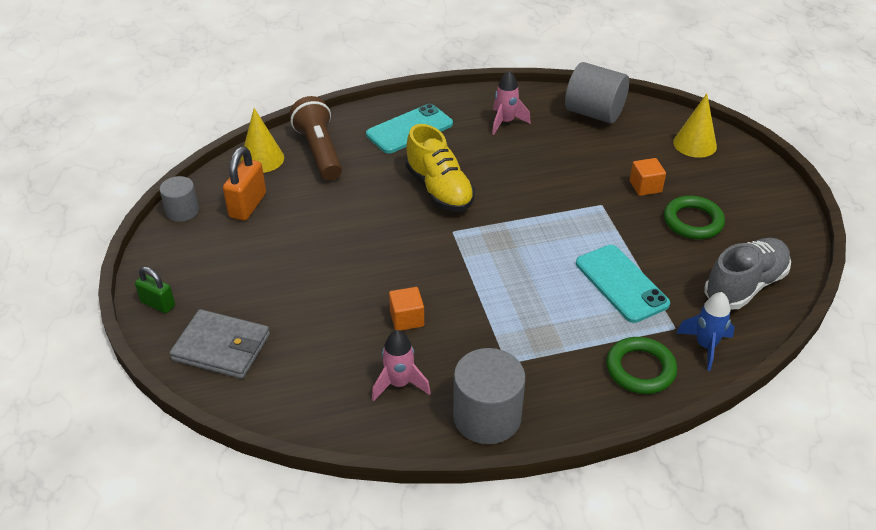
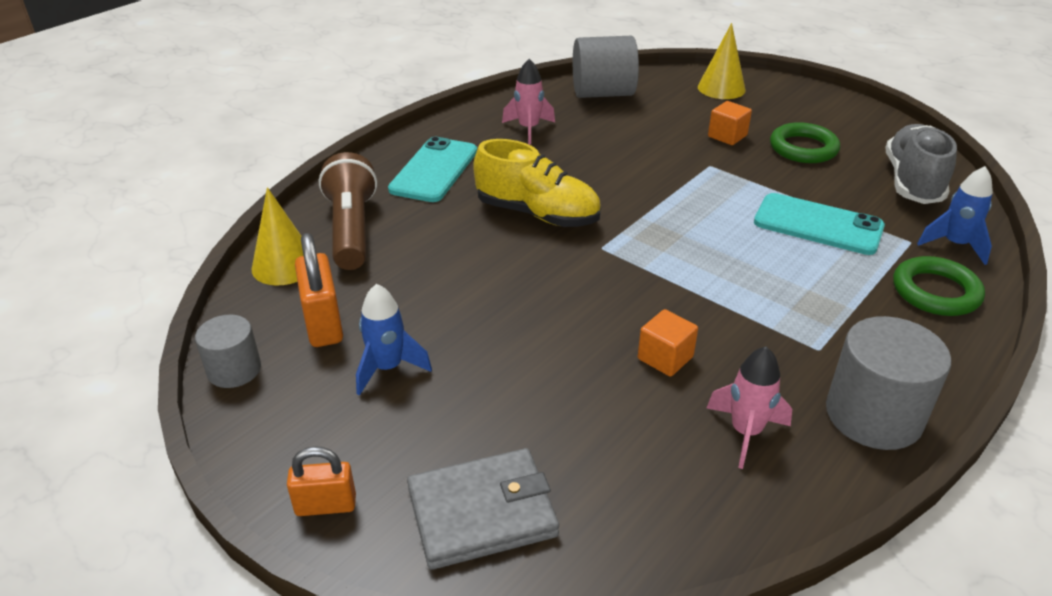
camera: 35 degrees left, 5 degrees down
green padlock [135,267,175,313] -> orange padlock [287,446,356,516]
brown flashlight [290,96,342,180] -> brown flashlight turned 45 degrees clockwise [319,152,377,270]
none -> blue rocket [356,284,432,395]

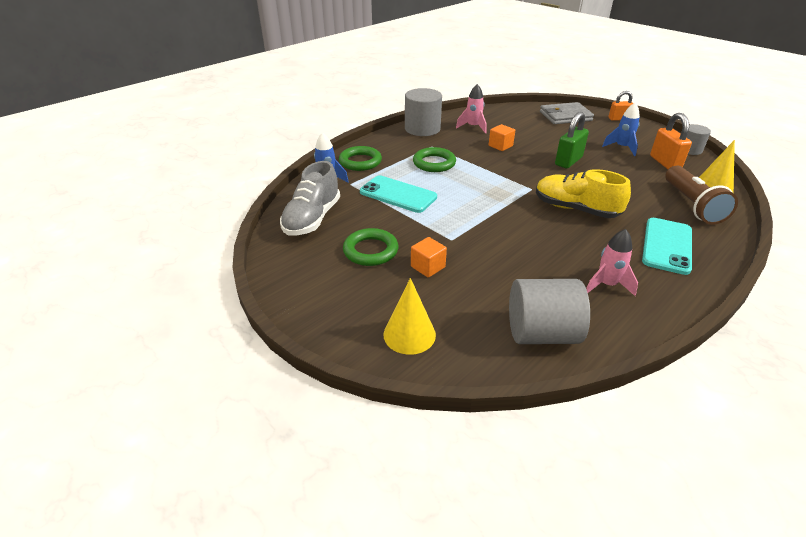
camera: 175 degrees left, 0 degrees up
none -> green ring [413,147,456,172]
none -> green padlock [555,112,589,168]

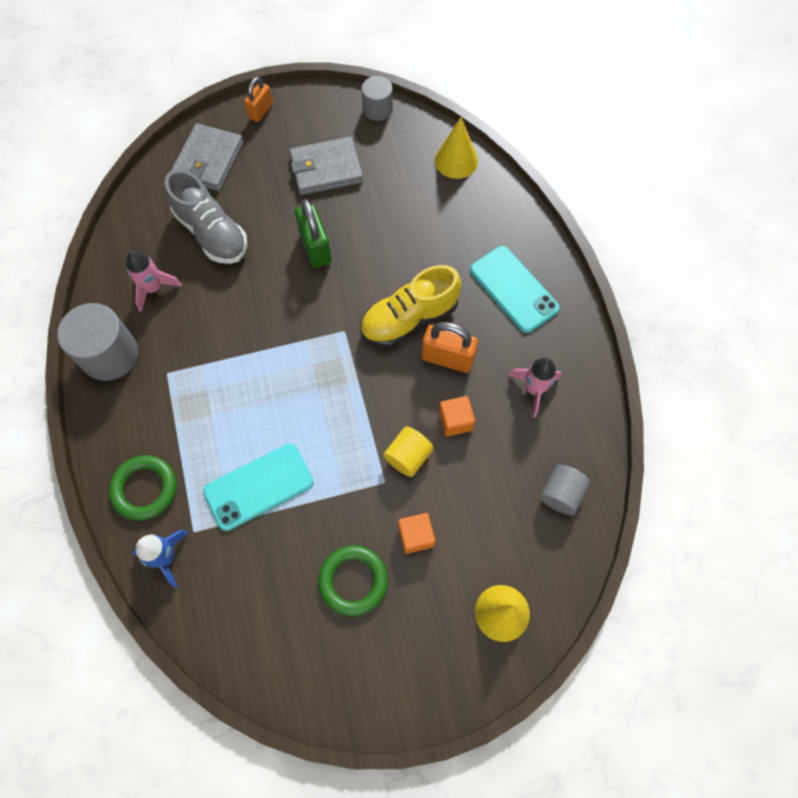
camera: 60 degrees left, 30 degrees up
grey shoe [280,161,340,236] -> grey shoe moved to [165,169,247,264]
green ring [413,147,456,172] -> none
orange cube [489,124,515,151] -> orange cube moved to [439,396,475,437]
grey cylinder [509,279,590,344] -> grey cylinder [540,465,590,515], size x0.59
blue rocket [602,102,640,156] -> grey wallet [289,137,363,195]
orange padlock [650,113,692,169] -> orange padlock moved to [422,322,478,373]
brown flashlight [665,166,738,225] -> none
none -> yellow cylinder [383,426,433,477]

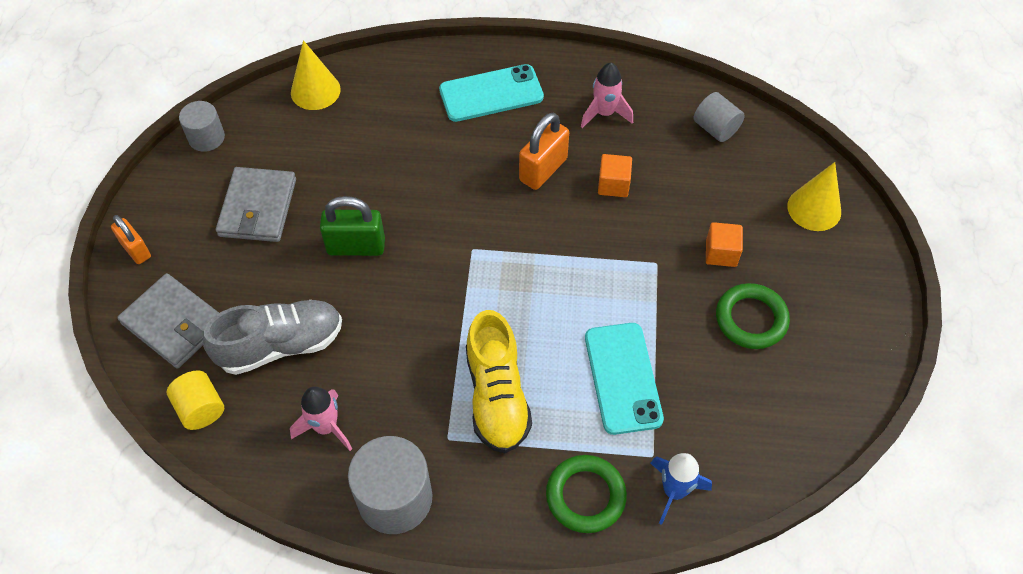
camera: 70 degrees left, 10 degrees down
yellow shoe [360,265,461,347] -> yellow shoe moved to [466,310,532,453]
yellow cylinder [383,426,433,477] -> yellow cylinder moved to [167,371,224,430]

